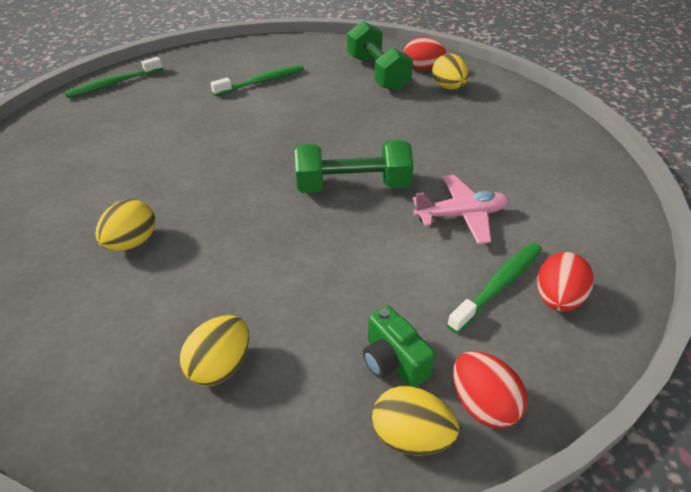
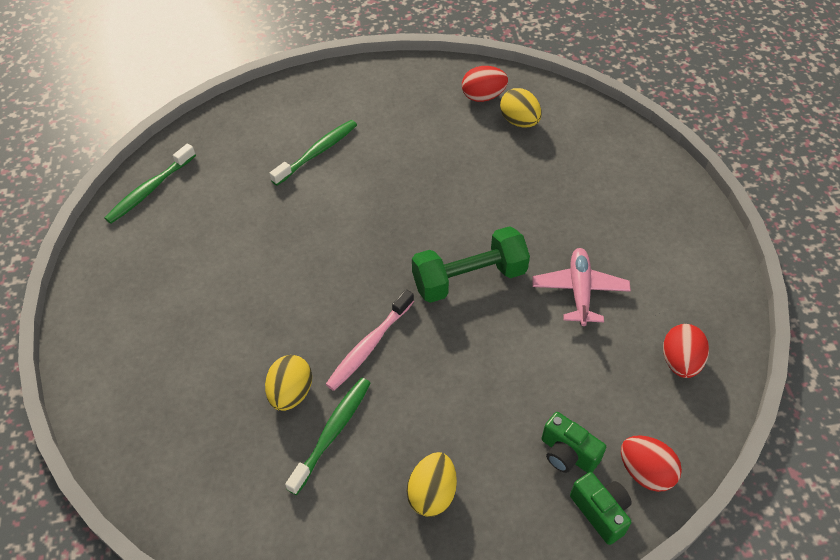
camera: 15 degrees left, 10 degrees up
green dumbbell [347,21,413,91] -> none
yellow egg [372,386,459,456] -> green camera [570,472,632,545]
pink plane [412,175,509,244] -> pink plane turned 60 degrees counterclockwise [532,248,631,326]
green toothbrush [447,243,542,333] -> green toothbrush moved to [285,377,370,495]
none -> pink toothbrush [326,289,414,391]

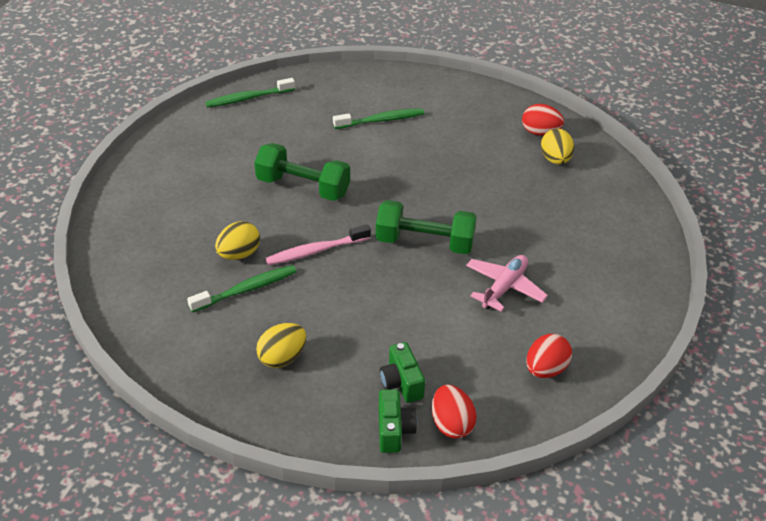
camera: 30 degrees right, 10 degrees down
none -> green dumbbell [254,143,350,201]

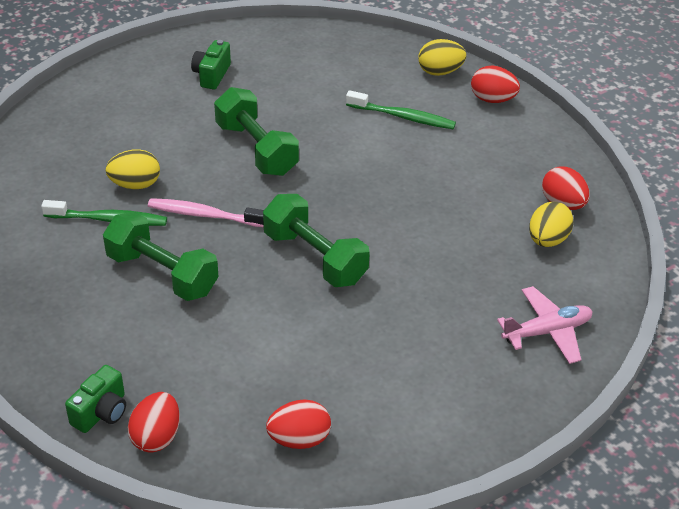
camera: 35 degrees right, 0 degrees up
green toothbrush [205,78,295,108] -> none
yellow egg [256,323,306,368] -> yellow egg moved to [418,39,466,76]
green camera [380,342,425,403] -> green camera moved to [191,40,231,90]
pink plane [466,255,548,312] -> pink plane moved to [497,286,593,364]
none -> green dumbbell [103,212,219,301]
none -> red egg [471,66,520,103]

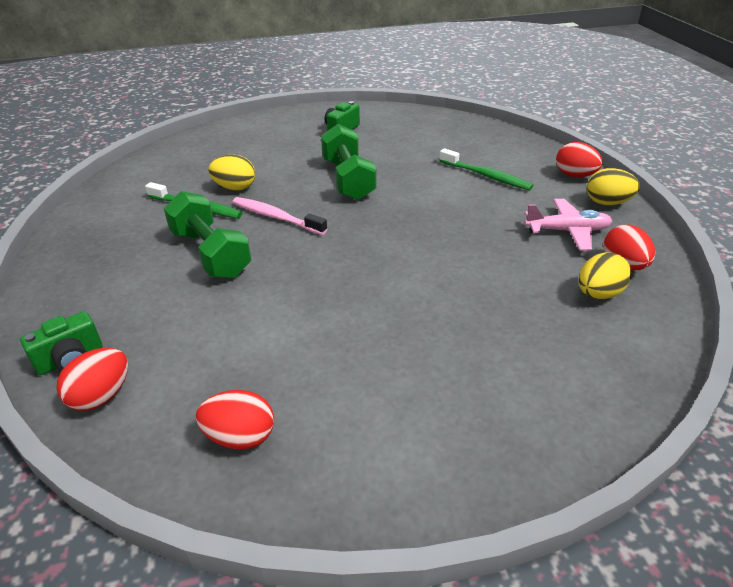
camera: 20 degrees right, 5 degrees down
green dumbbell [263,194,370,287] -> none
yellow egg [418,39,466,76] -> yellow egg moved to [587,168,640,205]
pink plane [497,286,593,364] -> pink plane moved to [524,199,612,251]

